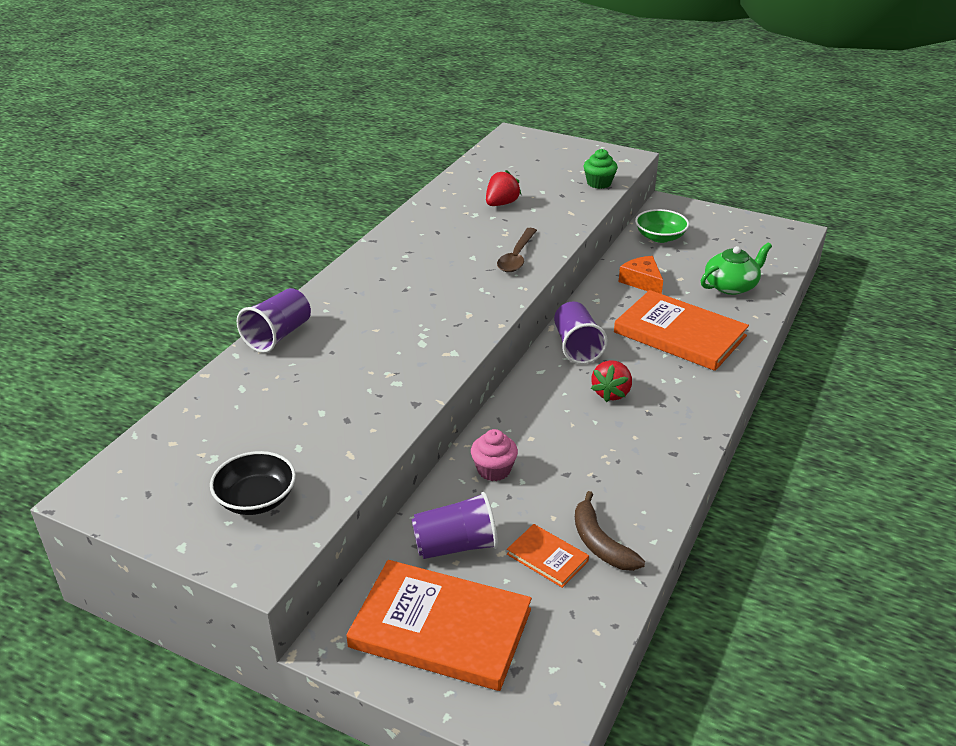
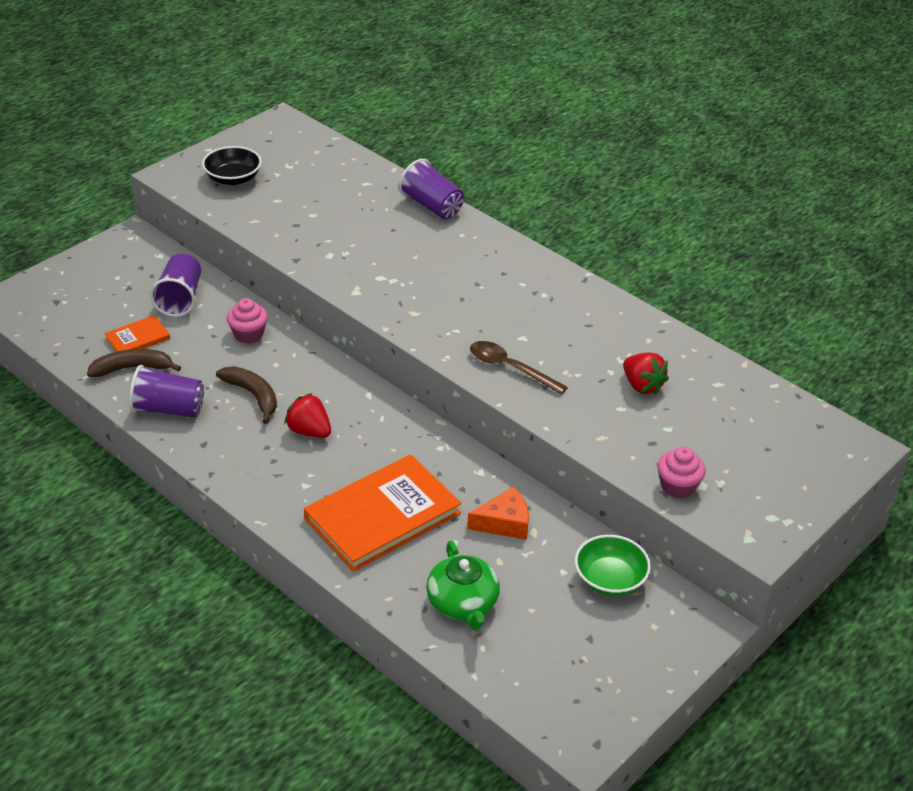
camera: 105 degrees right, 5 degrees up
orange book [346,560,532,691] -> none
purple cup [554,301,607,364] -> purple cup moved to [129,365,204,417]
green cupcake [584,149,618,189] -> pink cupcake [657,447,706,498]
none -> brown banana [216,366,277,424]

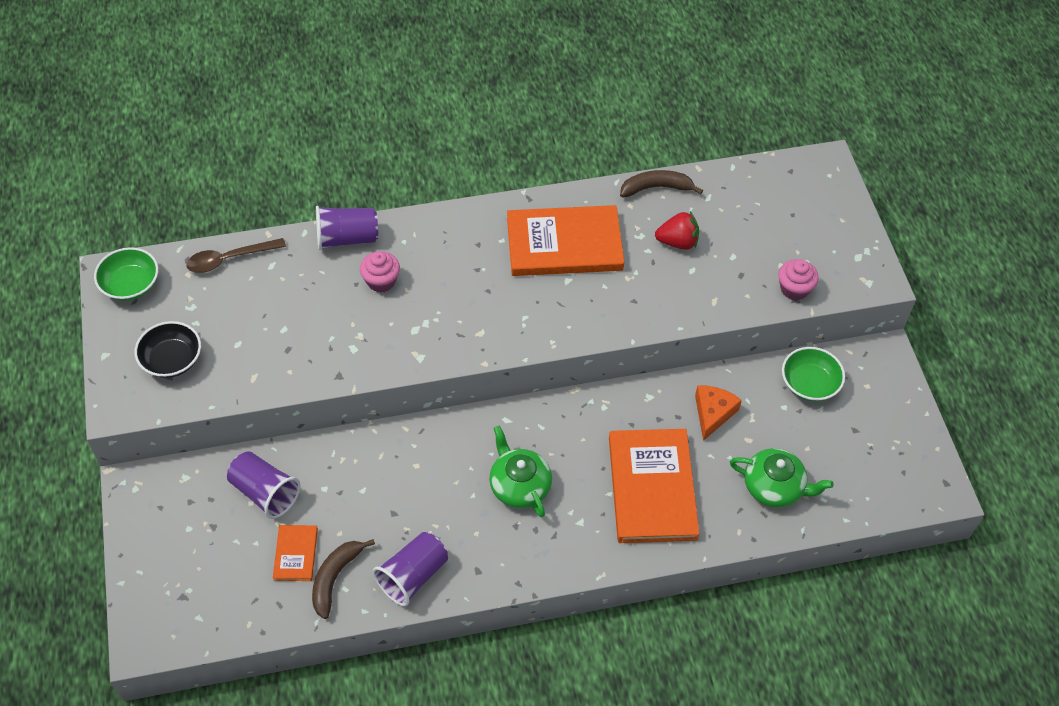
camera: 55 degrees left, 15 degrees up
brown banana [216,366,277,424] -> brown banana moved to [620,170,703,198]
pink cupcake [227,298,268,343] -> pink cupcake moved to [360,251,400,292]
red strawberry [284,393,331,438] -> green teapot [489,425,552,517]
brown spoon [470,341,568,395] -> brown spoon moved to [186,238,286,273]
none -> green bowl [94,247,158,301]
none -> orange book [507,205,624,276]

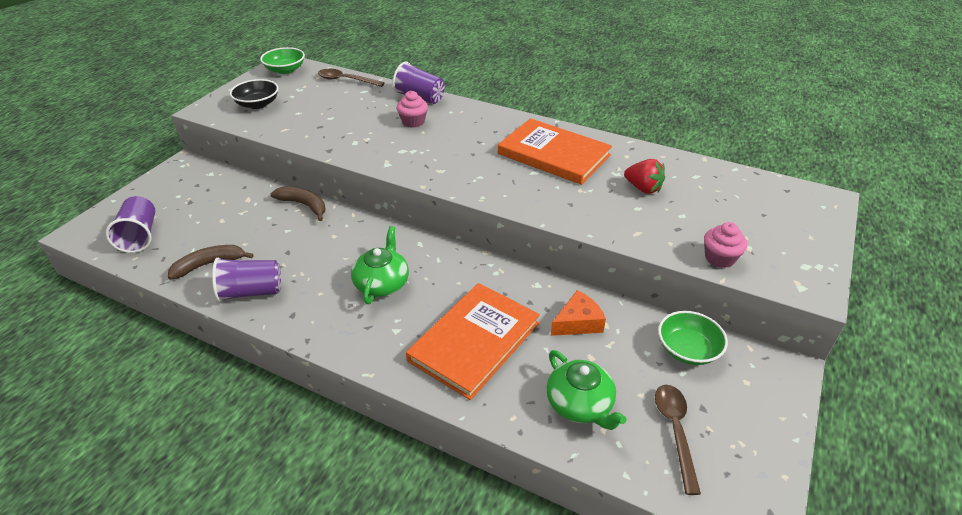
camera: 40 degrees right, 15 degrees down
purple cup [227,451,301,519] -> purple cup moved to [105,196,155,253]
orange book [273,525,318,581] -> none
brown banana [620,170,703,198] -> brown banana moved to [270,187,325,221]
none -> brown spoon [655,385,701,495]

